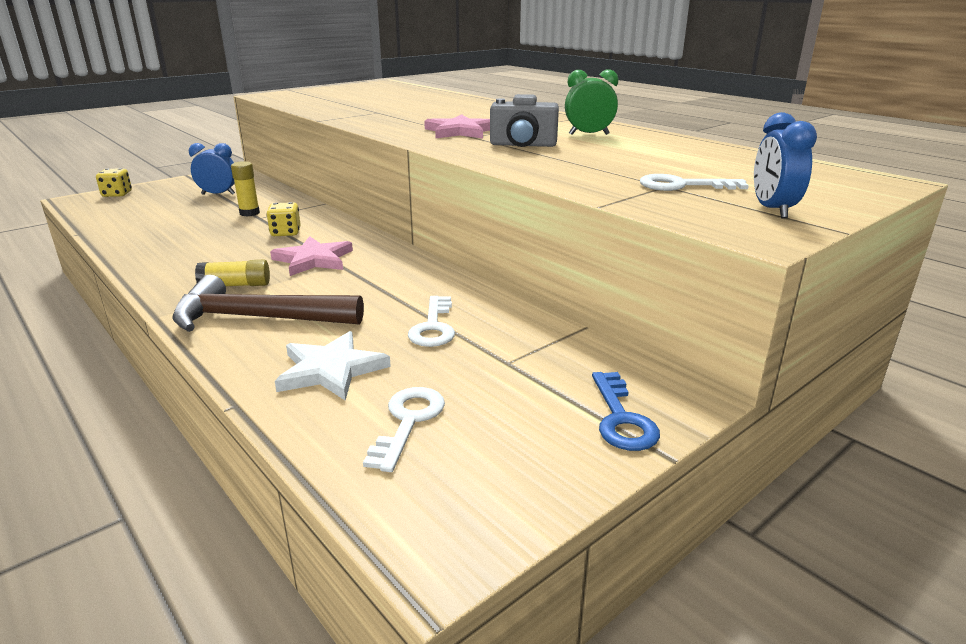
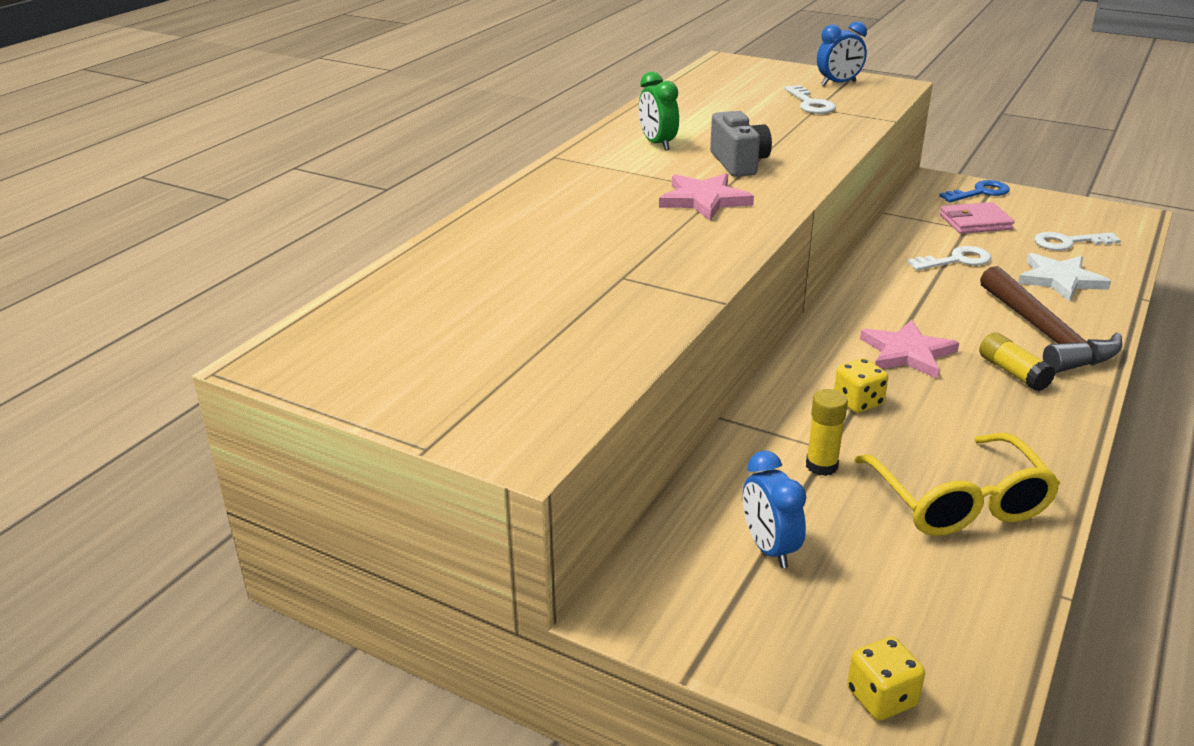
camera: 110 degrees left, 5 degrees up
none -> yellow glasses [854,433,1060,536]
none -> pink wallet [940,202,1014,234]

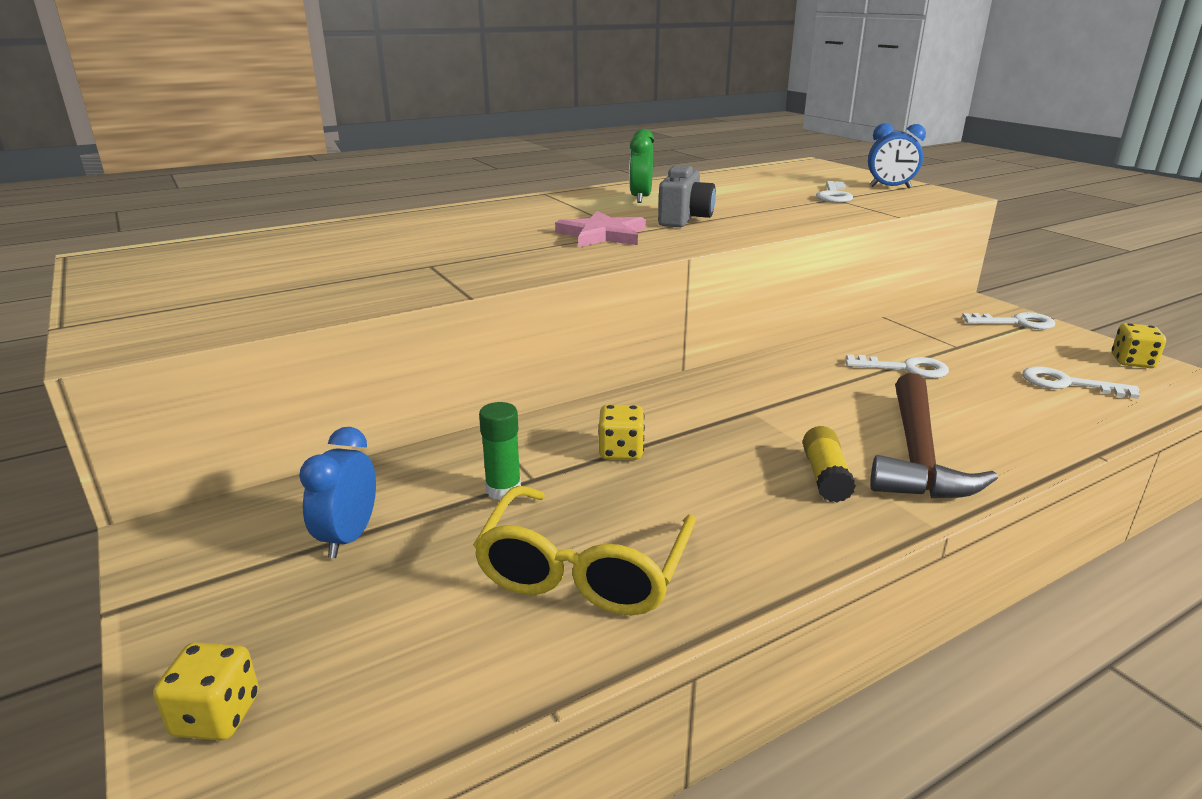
camera: 30 degrees right, 5 degrees down
yellow glue stick [806,389,848,476] -> green glue stick [479,402,521,500]
pink star [860,319,959,379] -> none
blue key [939,180,1010,202] -> white key [962,312,1056,329]
pink wallet [940,202,1014,234] -> none
white star [1018,253,1111,302] -> none
none -> yellow dice [1112,323,1166,368]

